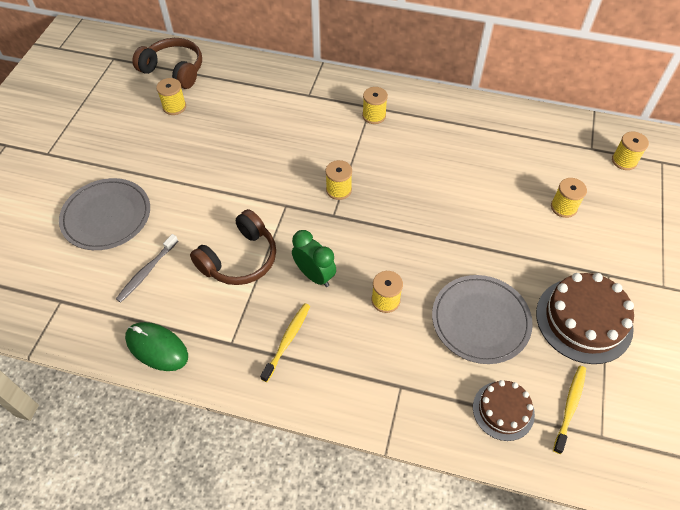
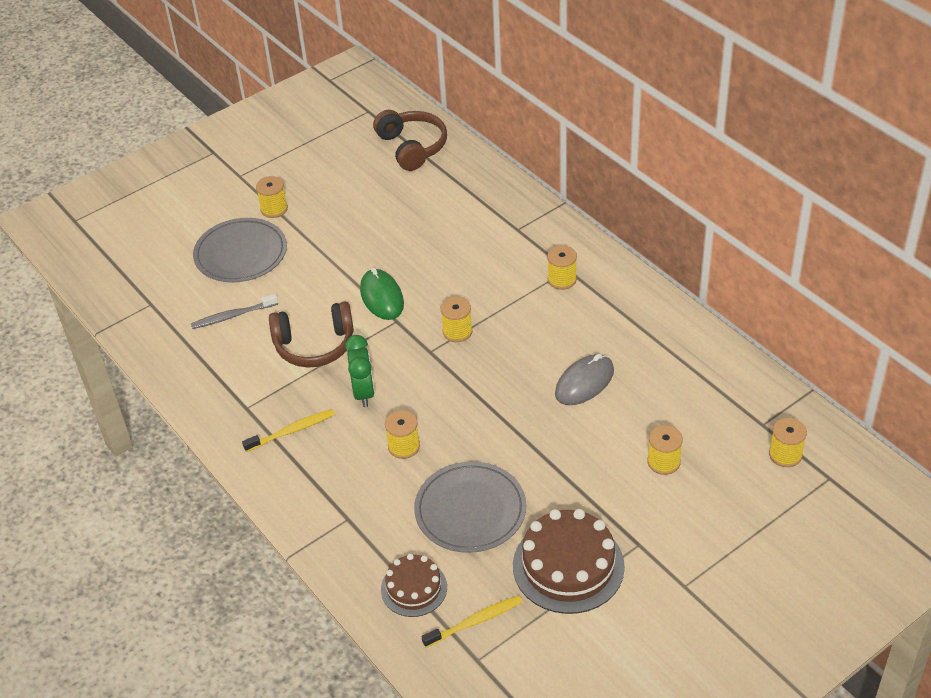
camera: 40 degrees right, 10 degrees down
green mouse [125,322,188,371] -> green mouse moved to [360,268,404,320]
yellow spool [156,78,186,115] -> yellow spool moved to [256,176,288,218]
none -> grey mouse [555,354,614,405]

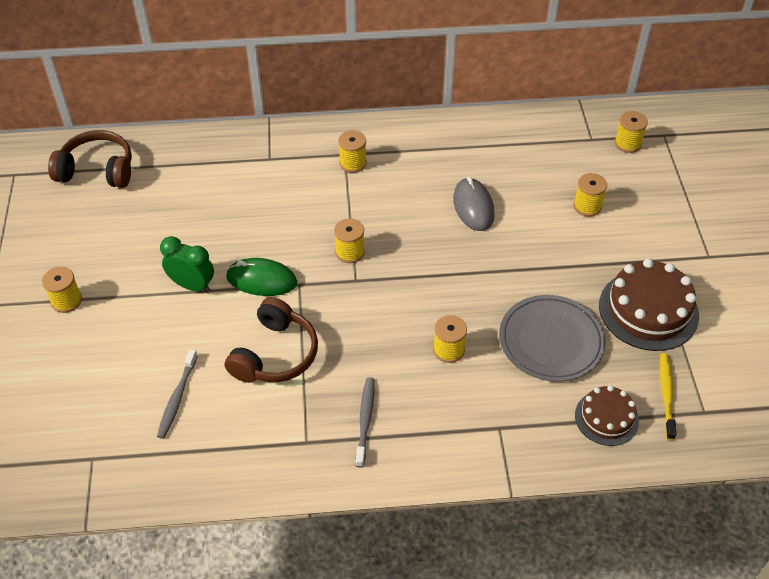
camera: 60 degrees left, 5 degrees up
grey plate [193,218,287,283] -> none
yellow toothbrush [242,409,335,452] -> grey toothbrush [355,377,374,468]
green clock [345,335,375,407] -> green clock moved to [160,236,214,293]

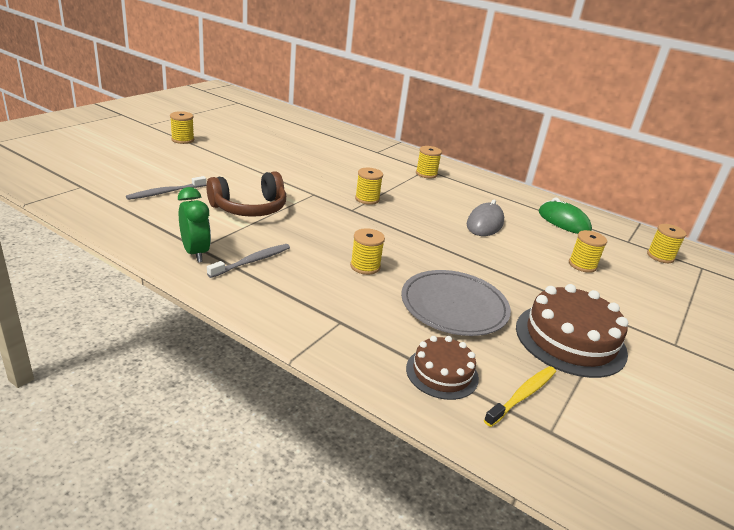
camera: 35 degrees right, 20 degrees down
brown headphones [48,130,132,188] -> none
green clock [160,236,214,293] -> green clock moved to [178,187,211,262]
green mouse [226,258,297,296] -> green mouse moved to [539,197,592,234]

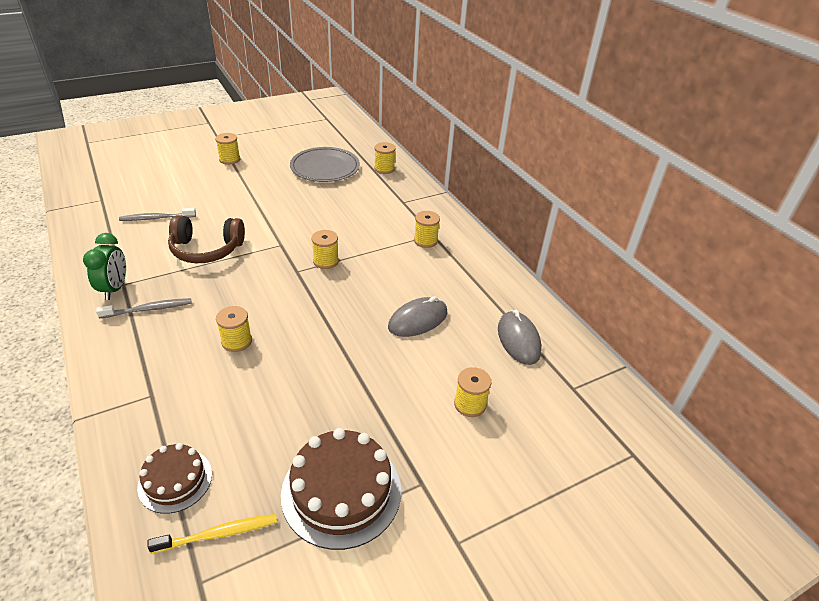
camera: 30 degrees right, 10 degrees up
grey plate [401,270,511,336] -> grey plate moved to [290,147,360,182]
green mouse [539,197,592,234] -> grey mouse [498,310,542,365]
yellow spool [647,224,686,263] -> yellow spool moved to [374,142,396,174]

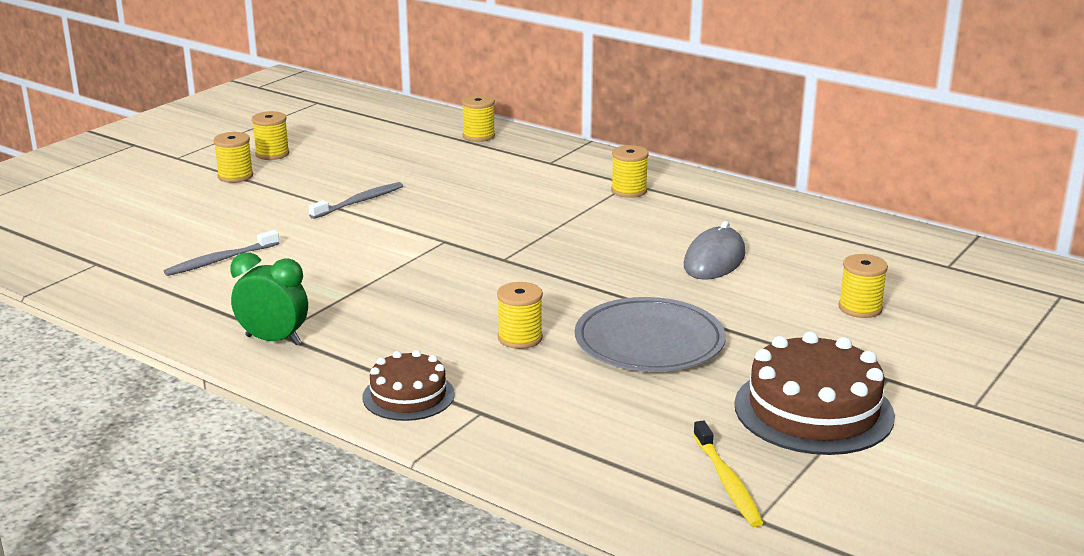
camera: 25 degrees left, 15 degrees down
green clock [83,233,126,300] -> green clock turned 45 degrees counterclockwise [230,252,308,345]
grey toothbrush [96,298,192,318] -> grey toothbrush moved to [309,182,403,219]
brown cake [137,443,212,514] -> brown cake moved to [363,350,455,421]
yellow toothbrush [147,514,277,554] -> yellow toothbrush turned 120 degrees clockwise [693,420,763,527]
brown headphones [168,216,245,263] -> none
grey plate [290,147,360,182] -> grey plate moved to [575,297,726,372]
yellow spool [311,230,339,269] -> yellow spool moved to [252,111,290,160]
grey mouse [498,310,542,365] -> none

